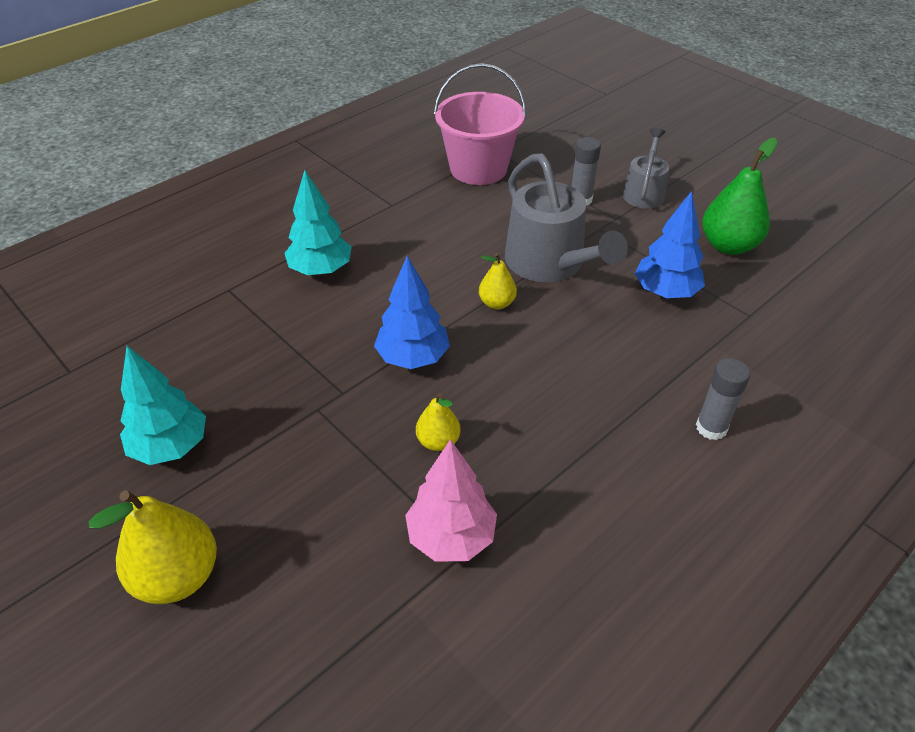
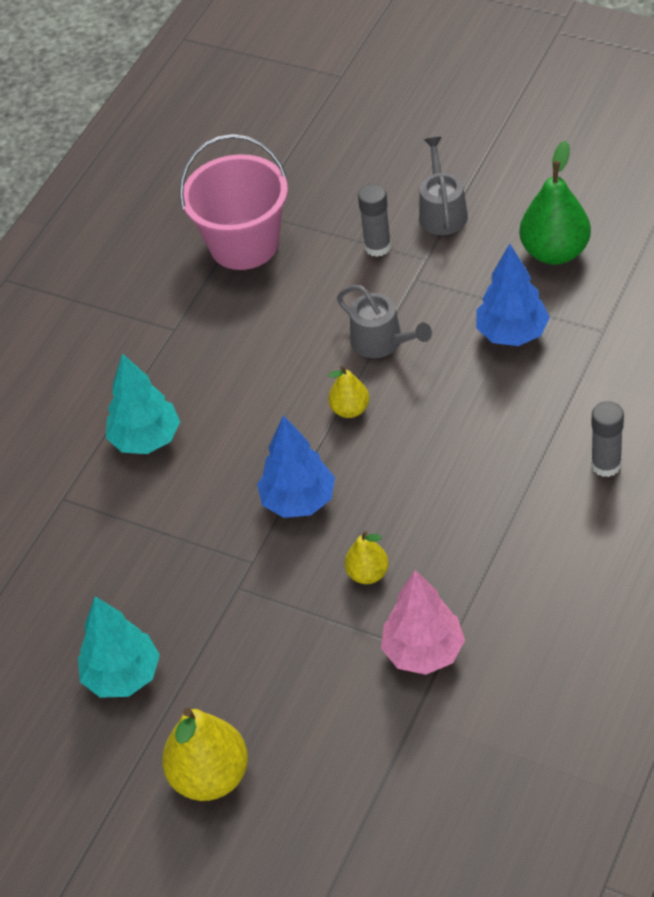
camera: 15 degrees left, 5 degrees up
grey watering can [505,153,628,282] -> grey watering can [337,285,432,358], size x0.58

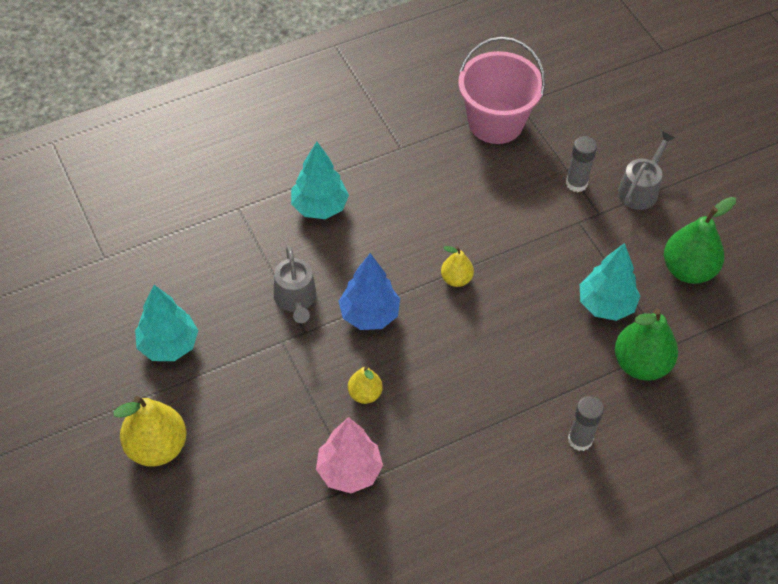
camera: 30 degrees right, 5 degrees up
grey watering can [337,285,432,358] -> grey watering can moved to [274,245,316,323]
blue tree [476,244,550,346] -> turquoise tree [580,243,640,321]
none -> green pear [615,308,678,381]

